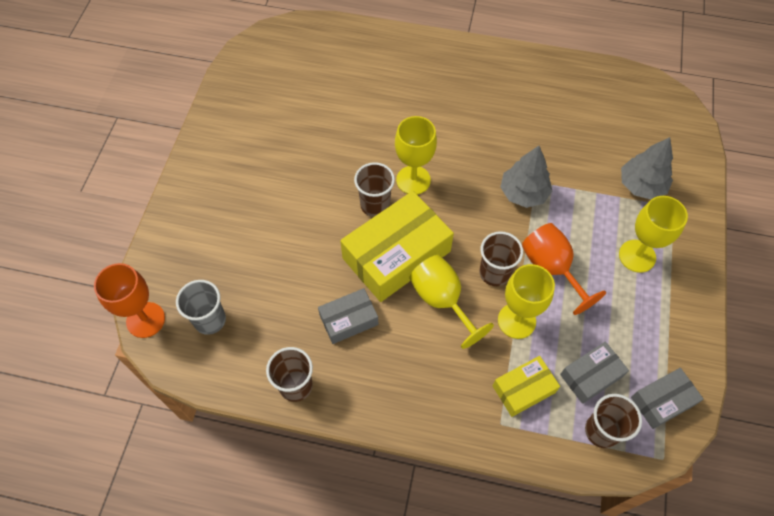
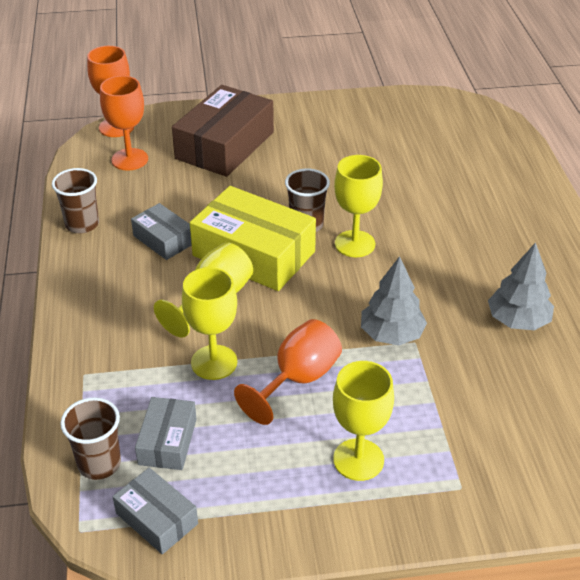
camera: 70 degrees right, 20 degrees down
grey cup [176,280,226,335] -> orange goblet [100,76,148,171]
brown cup [479,231,523,286] -> none
yellow box [493,356,560,417] -> none
grey box [560,342,629,404] -> grey box turned 60 degrees clockwise [135,397,197,470]
grey tree [621,137,673,199] -> grey tree moved to [488,242,554,330]
none -> brown box [172,85,274,177]

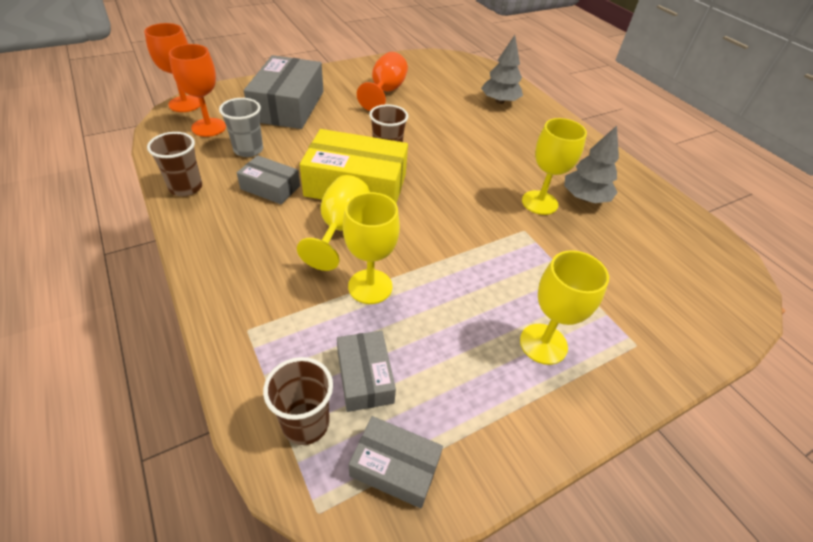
camera: 25 degrees left, 5 degrees up
brown box [172,85,274,177] -> grey box [244,55,323,129]
orange goblet [234,319,342,425] -> orange goblet moved to [357,52,408,111]
yellow goblet [334,155,383,257] -> yellow goblet moved to [522,118,587,215]
grey tree [361,256,427,345] -> grey tree moved to [481,35,523,104]
none -> grey cup [219,98,263,157]

